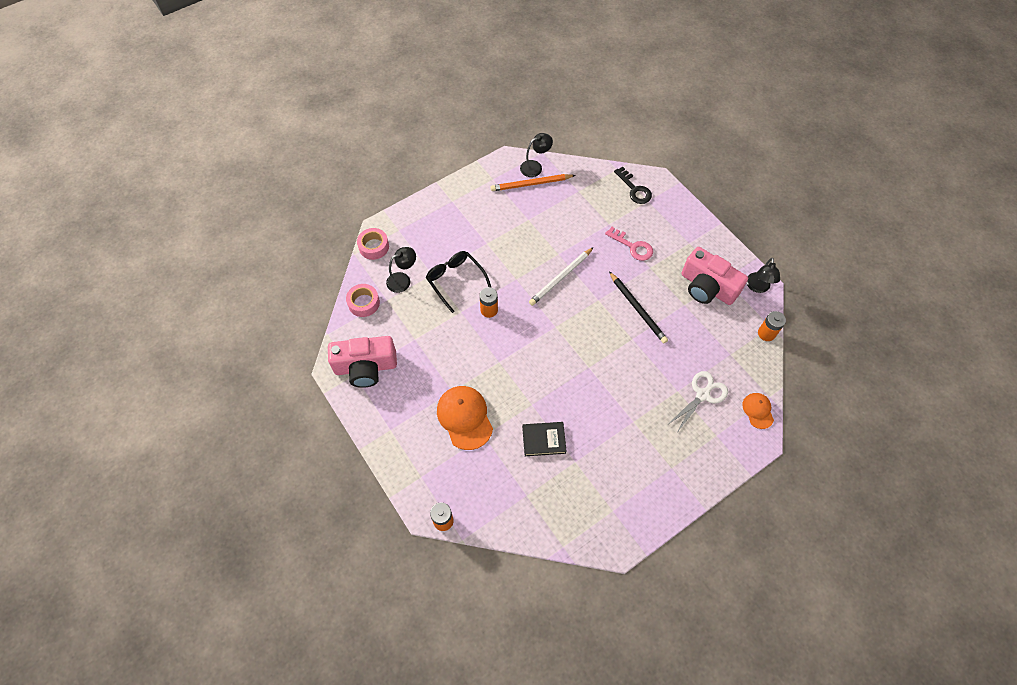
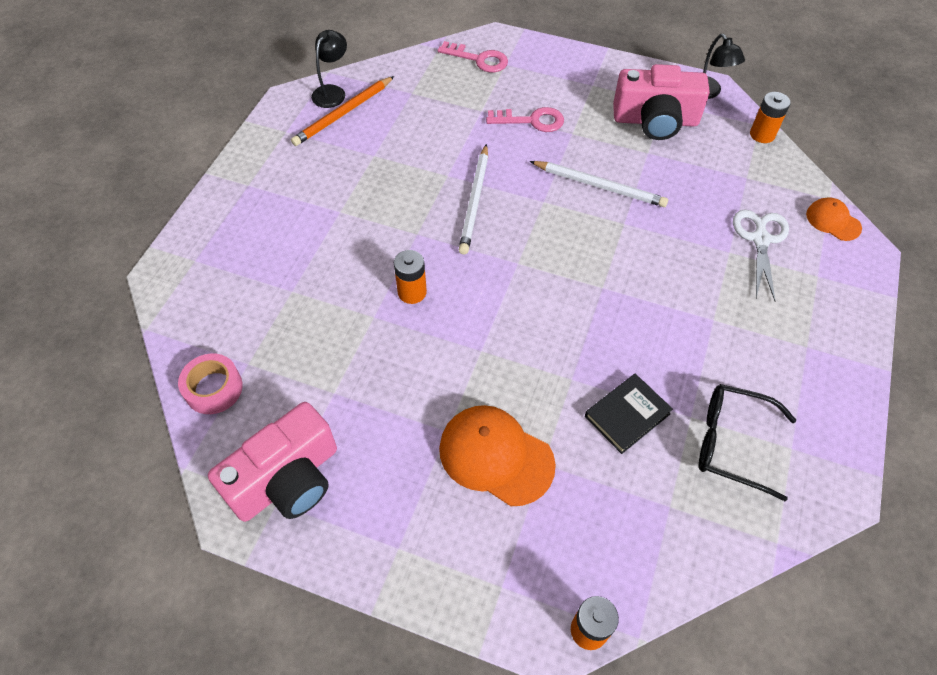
camera: 35 degrees left, 5 degrees down
pink tape [357,228,389,260] -> none
black lamp [386,247,416,293] -> none
black glasses [426,251,492,313] -> black glasses moved to [699,384,796,501]
black pencil [609,272,668,343] -> white pencil [530,161,668,207]
black key [614,167,652,204] -> pink key [438,41,508,72]

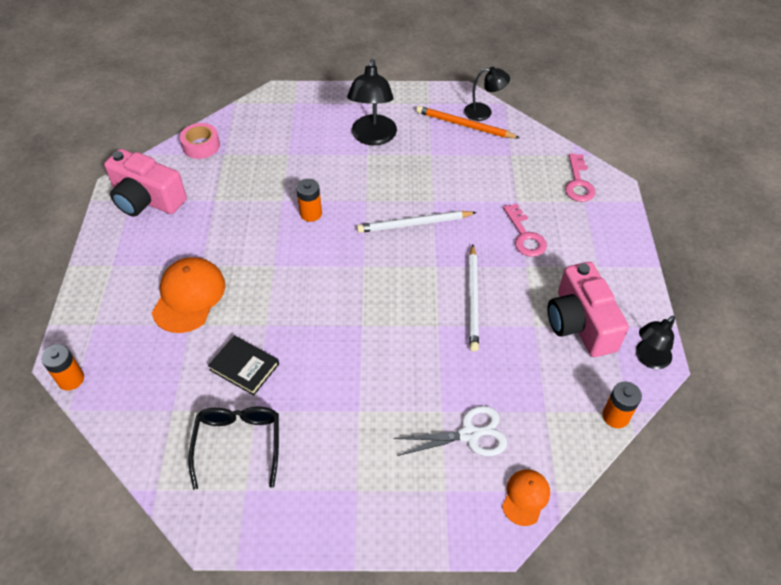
camera: 70 degrees right, 5 degrees down
none -> black lamp [347,59,397,145]

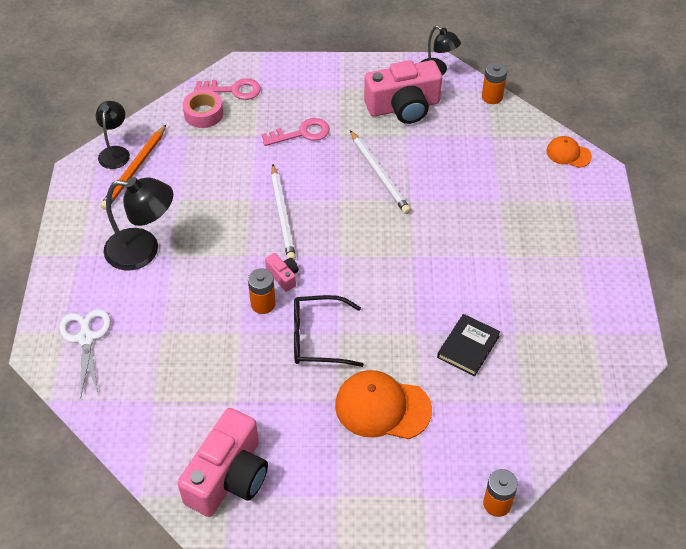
camera: 90 degrees left, 0 degrees up
pink tape [180,123,220,159] -> pink tape moved to [183,90,223,128]
black glasses [188,407,279,490] -> black glasses moved to [294,295,364,367]
white scissors [393,406,507,456] -> white scissors moved to [59,309,111,396]
white pencil [469,244,479,352] -> white pencil turned 60 degrees clockwise [350,130,411,214]
none -> pink camera [265,253,299,292]

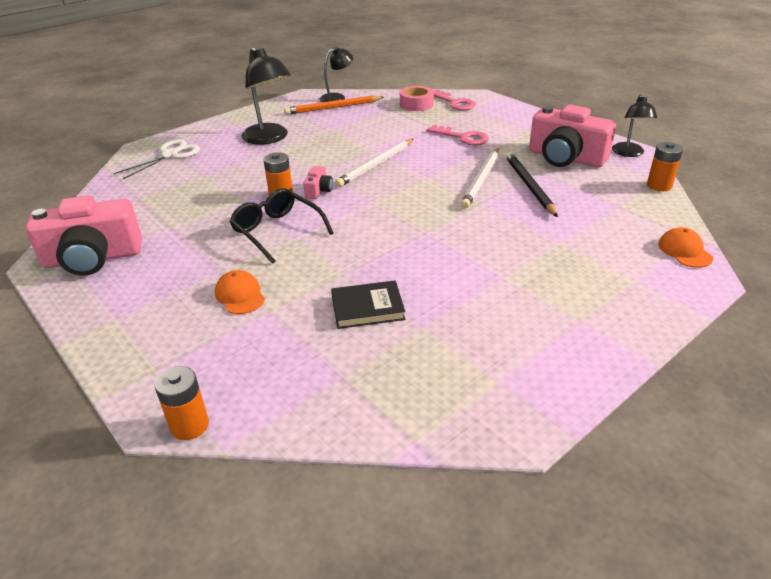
camera: 50 degrees right, 15 degrees down
orange cap [335,370,432,439] -> orange cap [215,270,265,314], size x0.56
none -> black pencil [505,152,558,217]

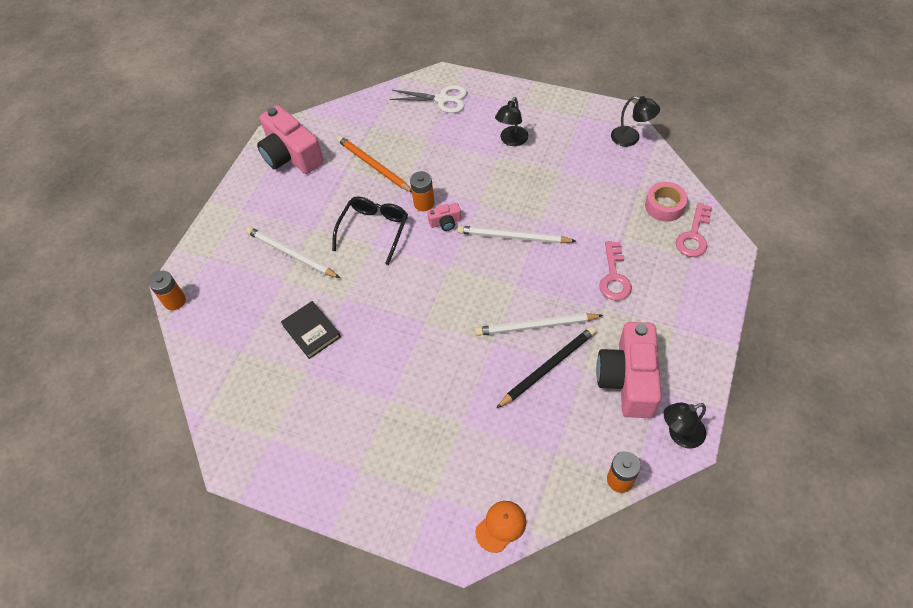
camera: 65 degrees right, 20 degrees up
orange cap [215,270,265,314] -> white pencil [246,227,340,278]
black lamp [242,47,291,144] -> black lamp [495,97,528,146], size x0.62
orange pencil [284,96,384,115] -> orange pencil moved to [337,136,412,192]

